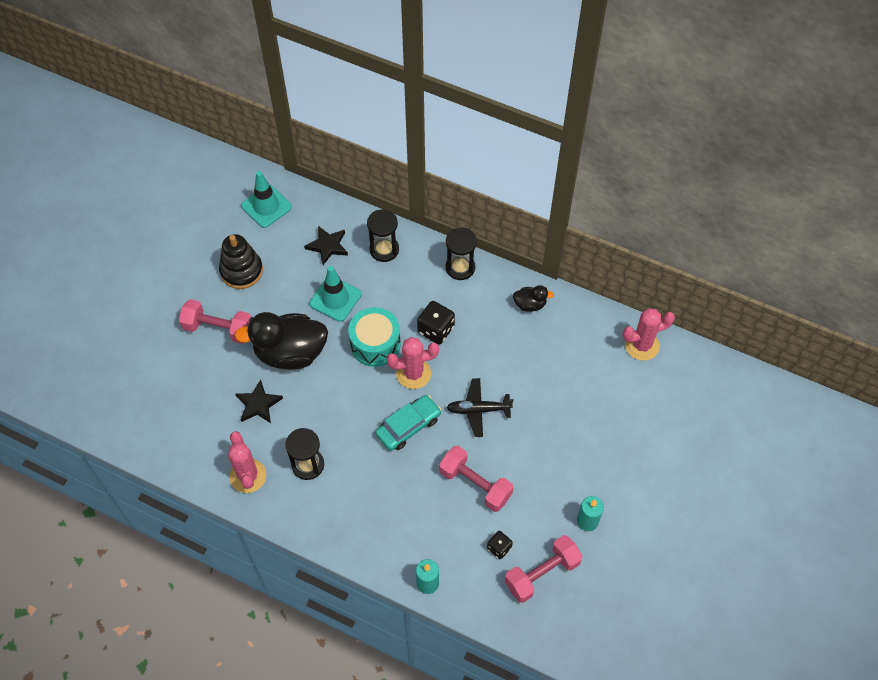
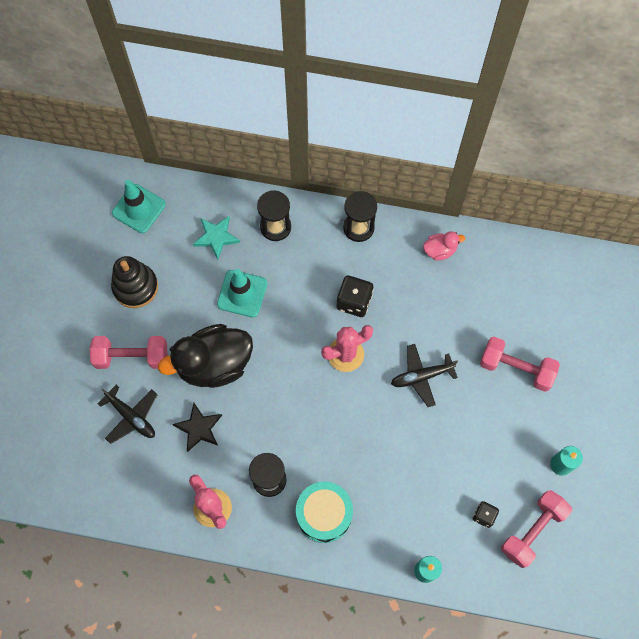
camera: 15 degrees left, 10 degrees up
black star [304,226,348,265] -> turquoise star [193,216,240,260]
turquoise drum [348,307,401,367] -> turquoise drum moved to [296,482,353,543]
turquoise car [376,395,441,451] -> none
pink dumbbell [439,446,514,512] -> pink dumbbell moved to [480,337,560,392]
black duck [513,285,554,312] -> pink duck [423,231,465,261]
pink cactus [622,308,675,361] -> none
none -> black plane [98,385,158,444]

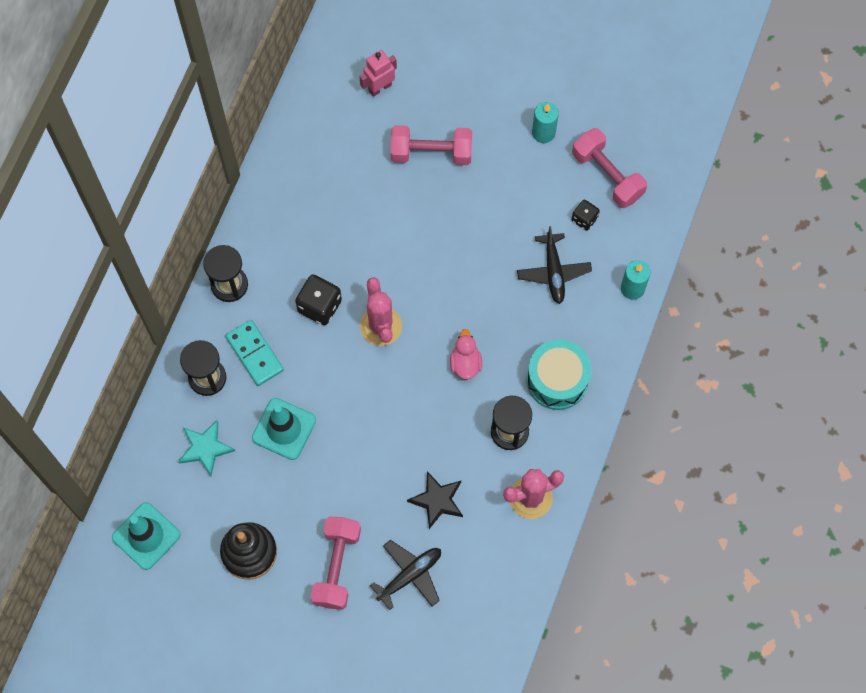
camera: 80 degrees left, 0 degrees up
black duck [158,324,253,388] -> none
black plane [391,344,458,407] -> black plane moved to [517,226,592,304]
pink duck [423,231,465,261] -> pink duck moved to [450,329,482,380]
pink dumbbell [480,337,560,392] -> pink dumbbell turned 60 degrees clockwise [391,125,472,165]
none -> turquoise domino [225,320,284,386]
none -> pink robot [359,50,397,97]

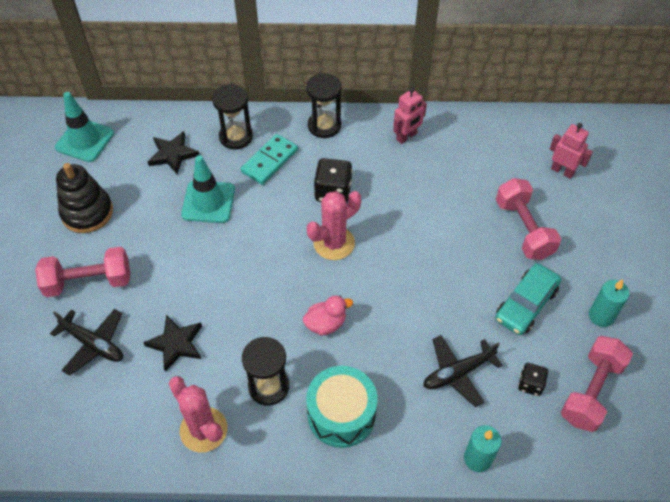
camera: 70 degrees right, 15 degrees down
turquoise star [178,420,235,476] -> black star [147,131,199,175]
none -> pink robot [393,87,427,144]
none -> turquoise car [495,263,561,335]

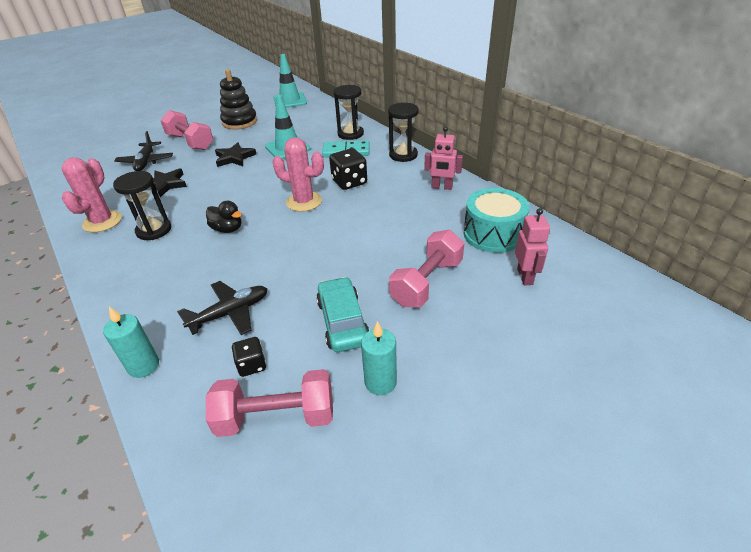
camera: 55 degrees right, 15 degrees down
black star [147,131,199,175] -> black star moved to [215,143,256,167]
pink duck [303,296,353,336] -> black duck [206,201,242,233]
turquoise drum [306,366,378,448] -> turquoise drum moved to [463,188,530,253]
black plane [423,335,503,407] -> black plane turned 120 degrees clockwise [177,281,267,335]
turquoise car [495,263,561,335] -> turquoise car turned 75 degrees clockwise [316,277,369,352]

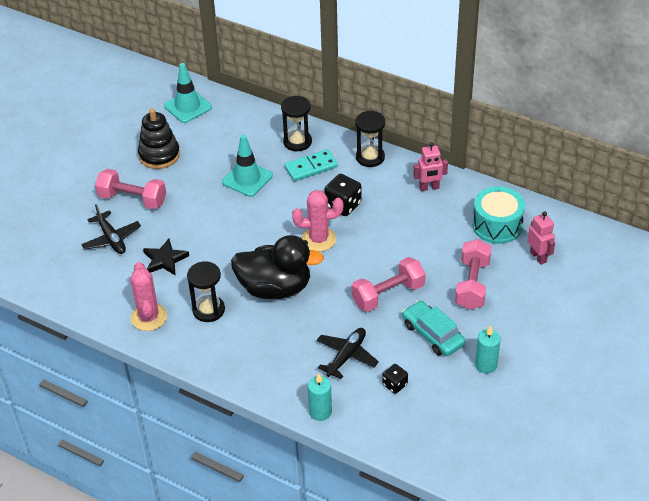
camera: 25 degrees left, 5 degrees up
black duck [206,201,242,233] -> black duck [231,235,324,299], size x2.16
pink dumbbell [206,369,333,437] -> pink dumbbell moved to [352,257,425,312]
black star [215,143,256,167] -> none

